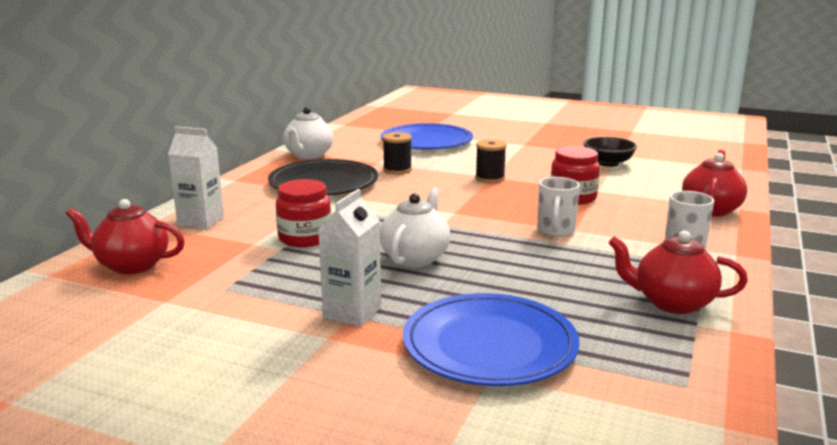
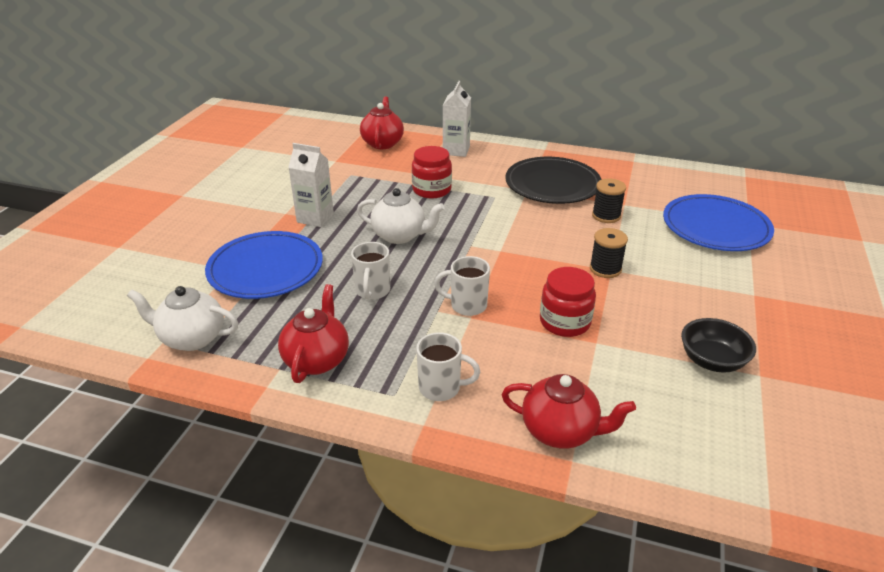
camera: 85 degrees right, 15 degrees up
white teapot [283,107,333,159] -> white teapot moved to [127,286,238,351]
none -> white mug [351,242,390,300]

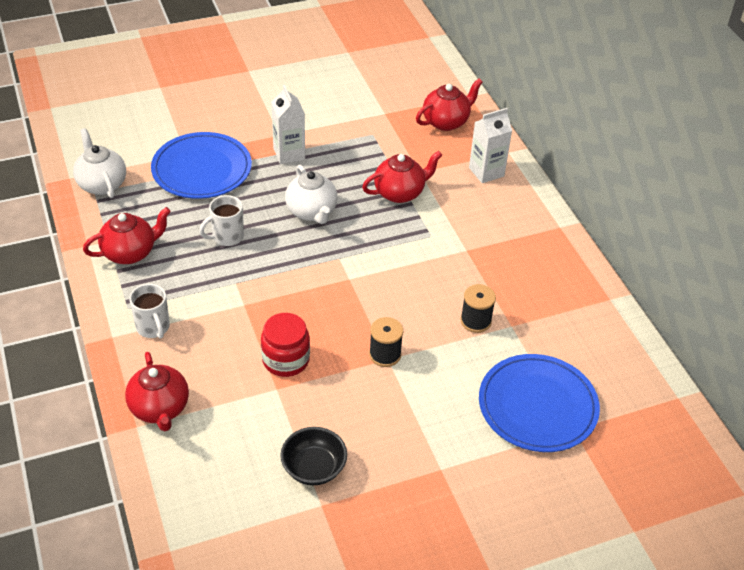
camera: 50 degrees right, 10 degrees up
red jar [412,146,452,199] -> red teapot [362,151,442,203]
white mug [434,256,490,316] -> none
black plate [505,157,602,204] -> none

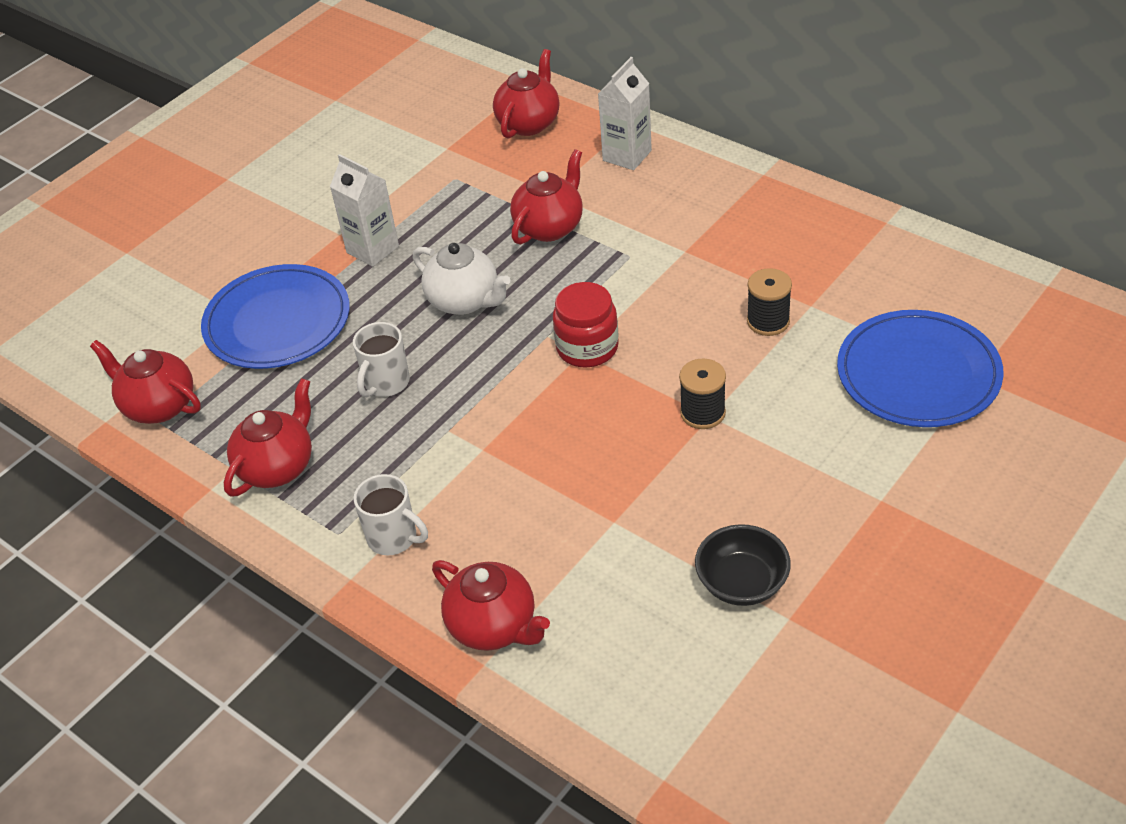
camera: 25 degrees left, 0 degrees up
white teapot [73,128,126,198] -> red teapot [90,340,201,424]
red jar [261,313,310,377] -> red jar moved to [553,282,619,368]

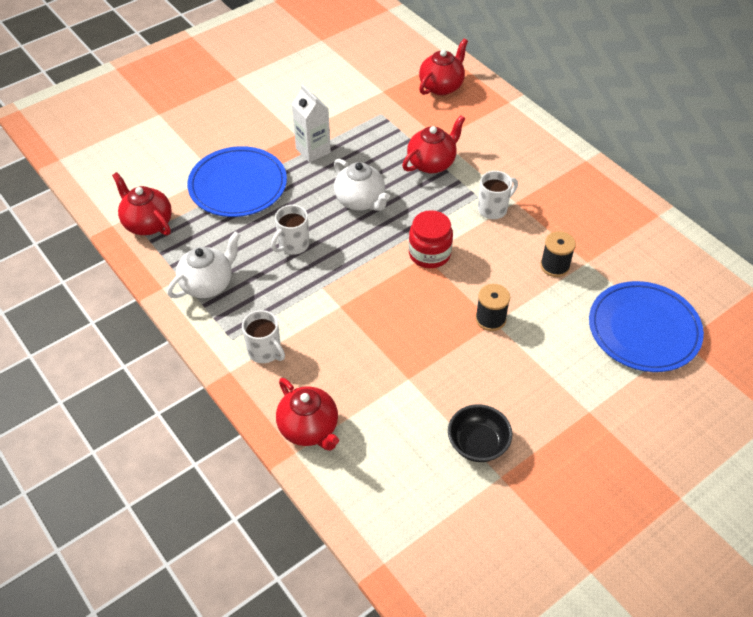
camera: 10 degrees right, 5 degrees up
red teapot [224,378,312,496] -> white teapot [167,231,240,298]
white carton [598,57,652,170] -> none
none -> white mug [478,171,518,219]

